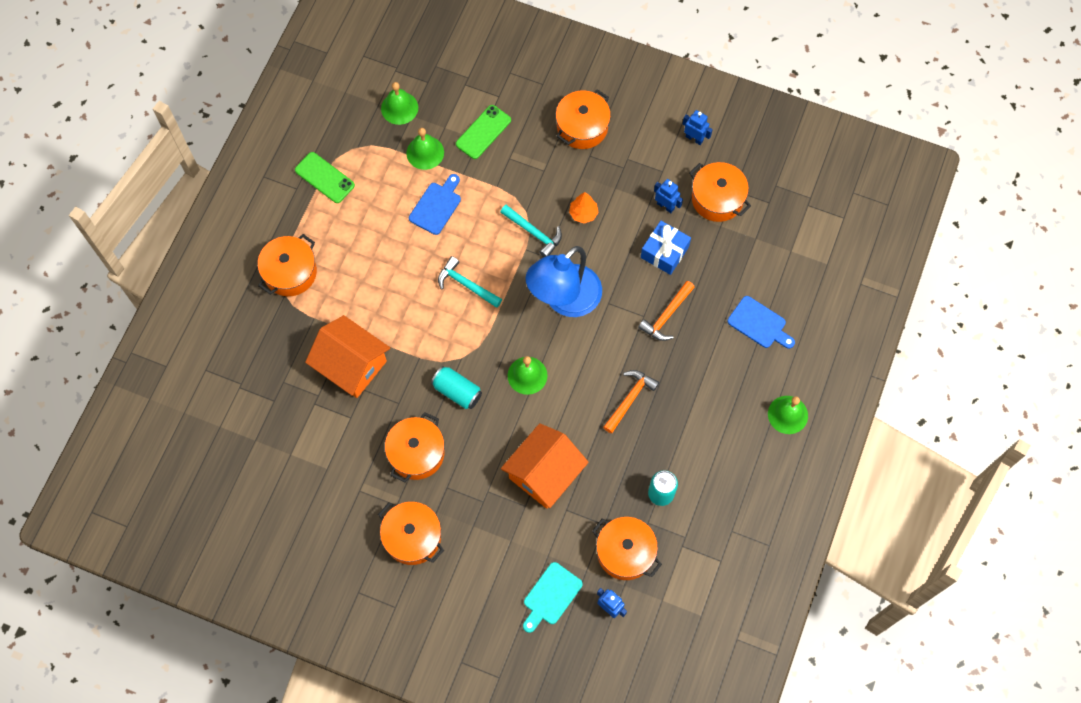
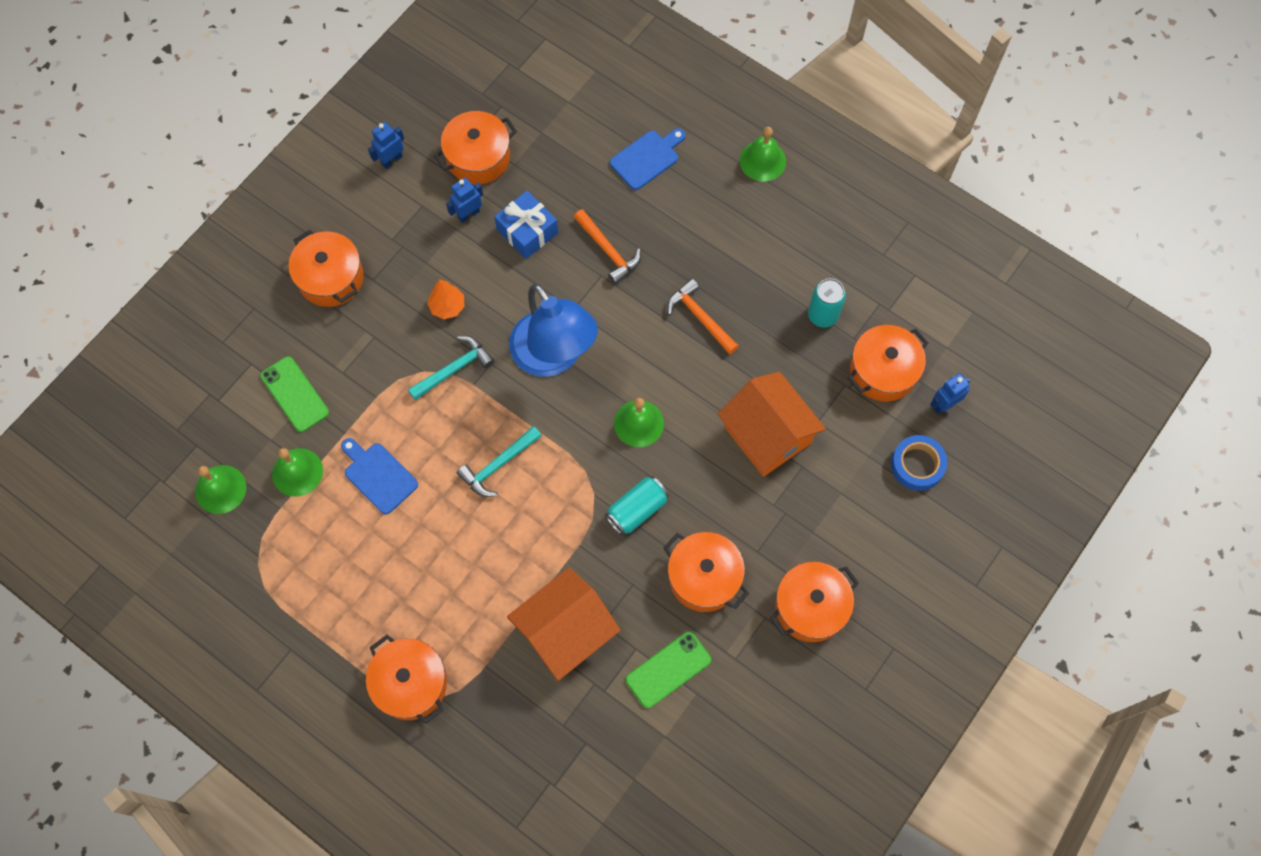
camera: 75 degrees left, 0 degrees up
green phone [295,152,355,203] -> green phone moved to [626,631,711,708]
turquoise cutting board [523,562,583,633] -> blue tape [891,435,948,491]

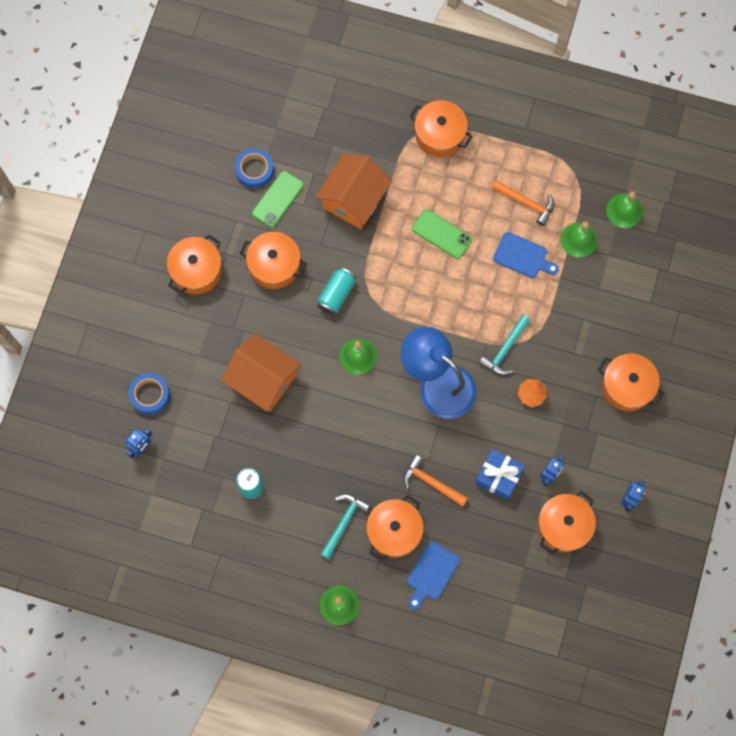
camera: 160 degrees right, 5 degrees up
green phone [260,356,329,432] -> green phone moved to [412,209,472,259]
turquoise hammer [457,426,542,497] -> turquoise hammer moved to [320,494,371,559]
orange hammer [667,279,739,354] -> orange hammer moved to [492,180,554,226]
orange pot [848,325,928,402] -> orange pot moved to [366,495,424,562]
none -> blue tape [235,148,274,188]

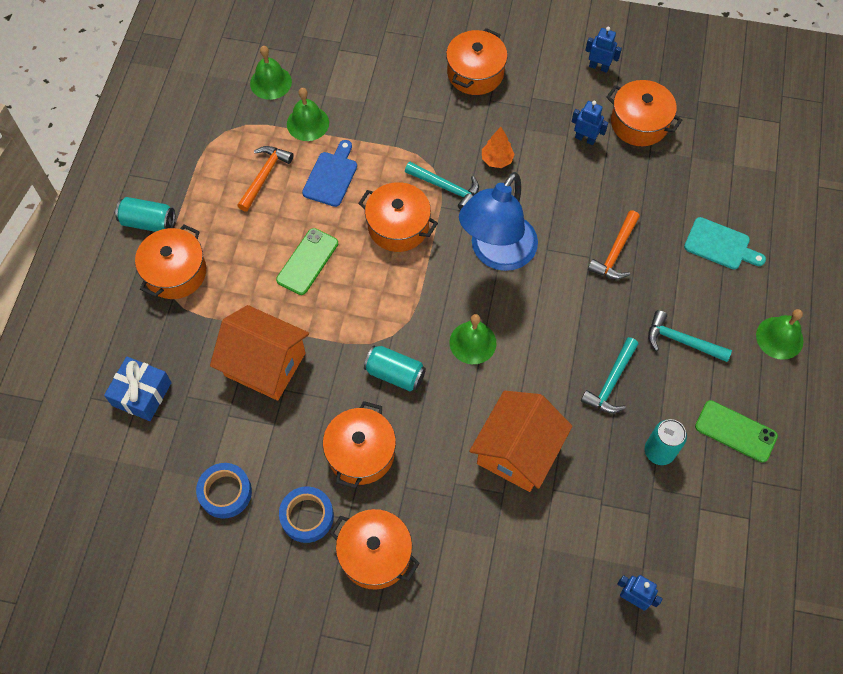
camera: 95 degrees left, 10 degrees down
blue tape [128,373,170,415] -> blue tape moved to [279,486,334,543]
green phone [252,171,304,227] -> green phone moved to [695,400,778,462]
orange pot [366,495,424,562] -> orange pot moved to [358,182,438,252]
blue cutting board [407,542,460,610] -> turquoise cutting board [684,217,766,269]
blue gift [475,449,525,500] -> blue gift moved to [104,357,172,421]
none -> turquoise can [115,197,175,232]
none -> turquoise hammer [581,337,638,413]

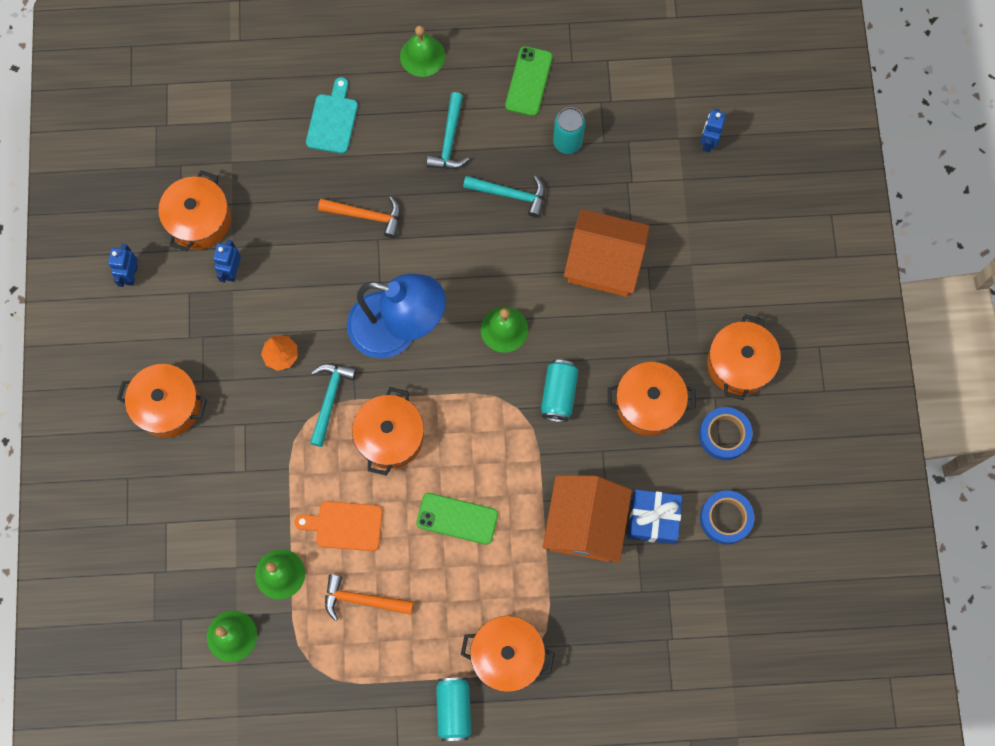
camera: 105 degrees left, 10 degrees up
blue gift [104,357,172,421] -> blue gift moved to [628,489,682,544]
blue cutting board [302,140,357,207] -> orange cutting board [294,501,383,551]

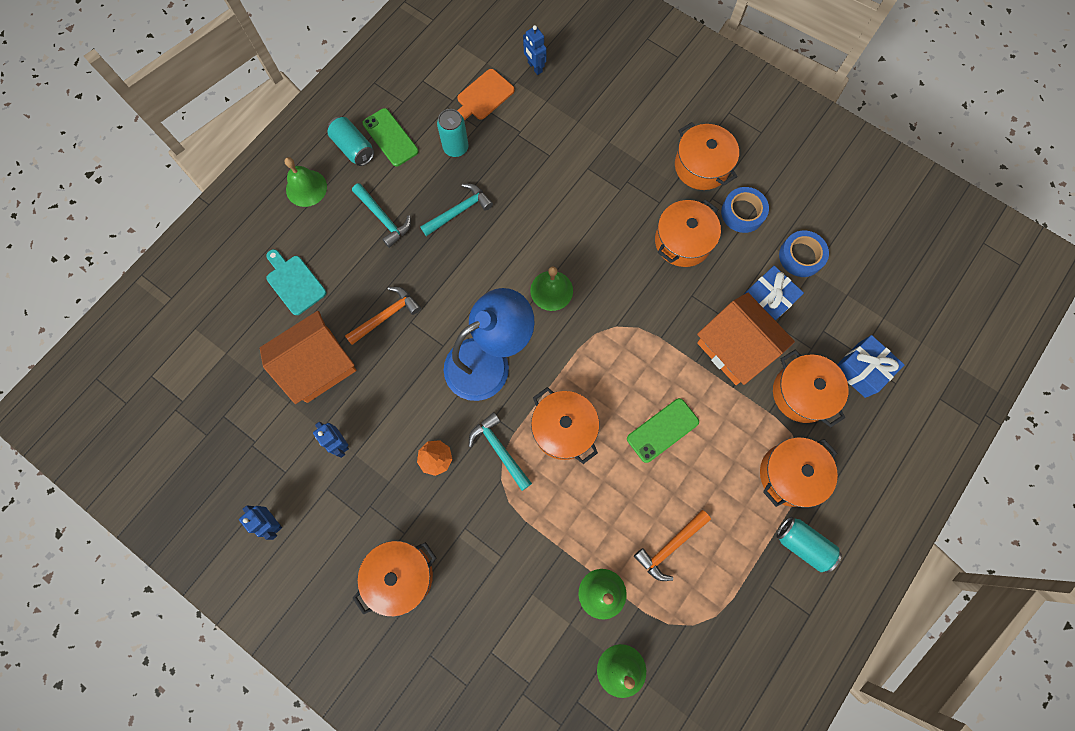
camera: 50 degrees left, 0 degrees up
orange pot [158,171,231,251] -> orange pot moved to [773,350,848,427]
orange cutting board [294,501,383,551] -> orange cutting board moved to [457,69,515,121]
turquoise can [541,360,579,422] -> turquoise can moved to [327,116,374,166]
orange house [564,209,650,297] -> orange house moved to [260,311,356,404]
none -> blue gift [837,335,904,398]

